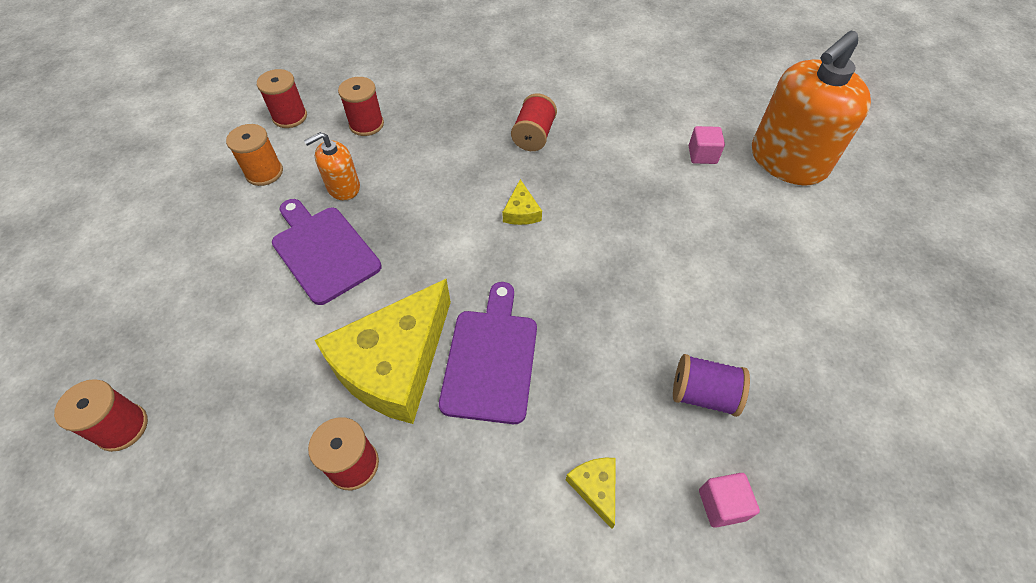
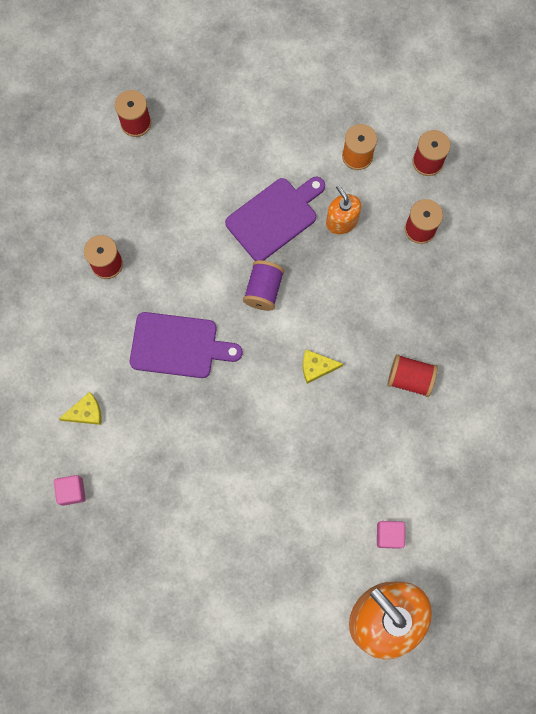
camera: 90 degrees right, 20 degrees up
yellow cheese [315,279,451,424] -> none
purple spool [673,354,750,417] -> purple spool moved to [243,260,284,311]

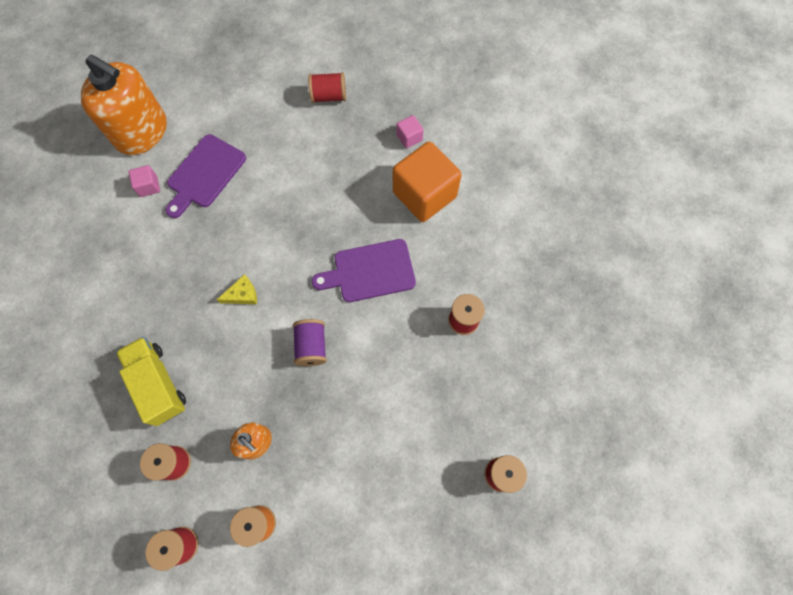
camera: 160 degrees right, 5 degrees down
yellow cheese [59,392,102,425] -> orange cube [392,142,462,222]
purple cutting board [225,177,325,261] -> purple cutting board moved to [166,134,246,218]
red spool [387,354,438,397] -> red spool moved to [308,72,346,103]
none -> yellow truck [116,337,186,426]

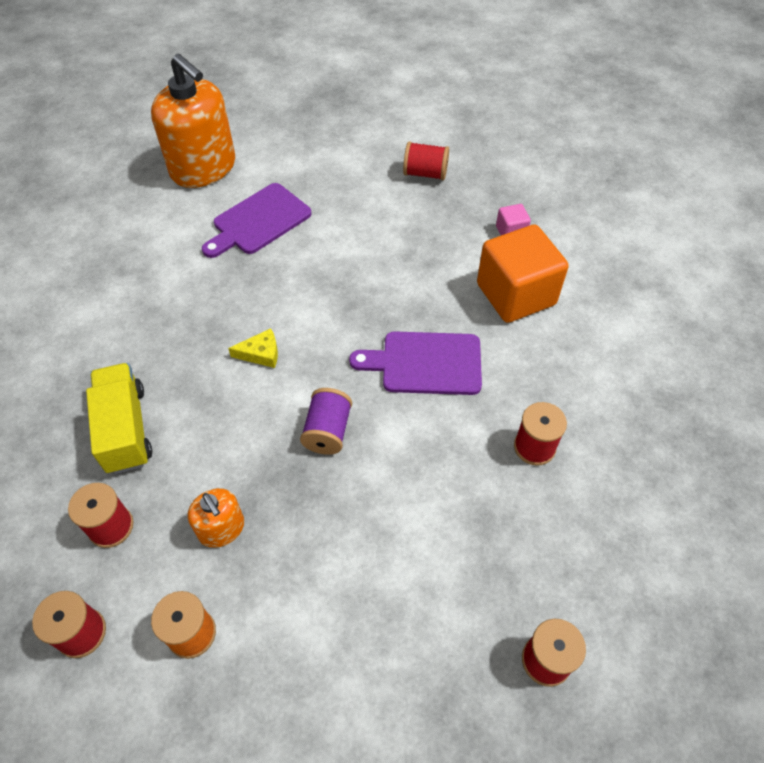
camera: 15 degrees right, 15 degrees down
pink cube [129,165,160,197] -> none

